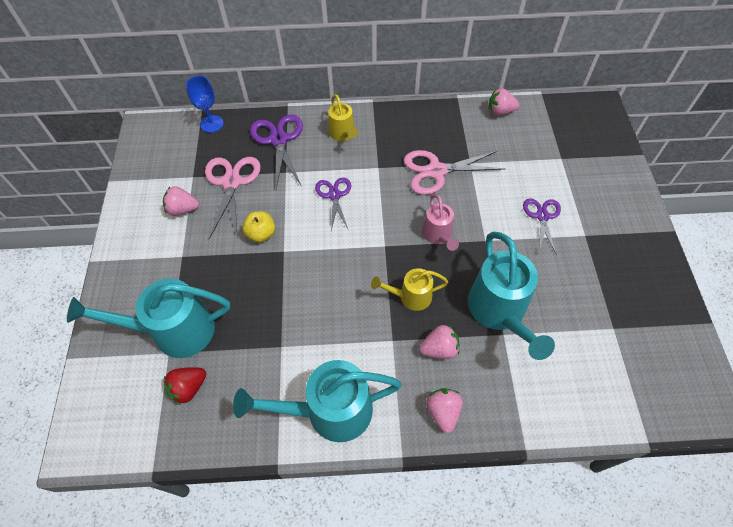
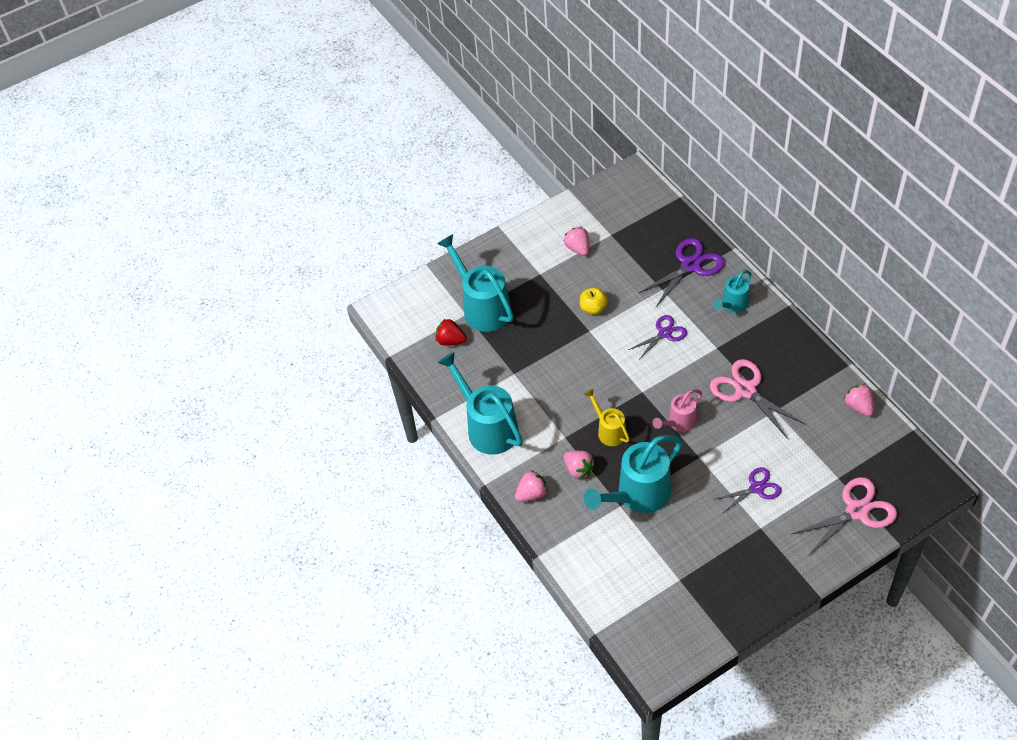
camera: 65 degrees right, 5 degrees down
blue goblet [186,76,224,133] -> none
pink scissors [205,157,261,237] -> pink scissors moved to [791,477,897,556]
yellow watering can [328,94,358,141] -> turquoise watering can [713,270,752,313]

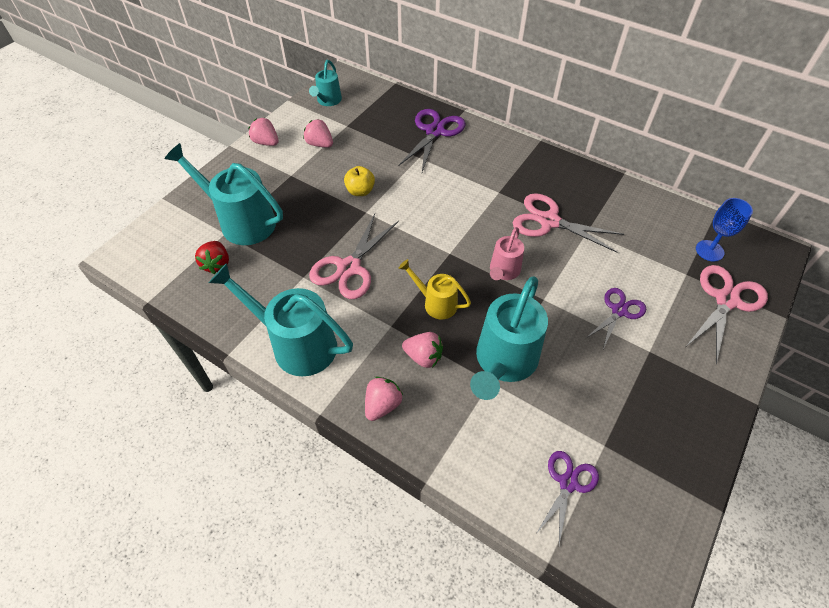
camera: 30 degrees left, 0 degrees up
red strawberry [436,319,467,345] -> red strawberry turned 90 degrees counterclockwise [195,241,229,274]
purple scissors [629,315,687,361] -> purple scissors moved to [536,451,599,545]
turquoise watering can [713,270,752,313] -> turquoise watering can moved to [309,60,342,106]
pink strawberry [844,384,874,416] -> pink strawberry moved to [248,118,279,146]
none -> pink scissors [309,214,399,299]
none -> blue goblet [696,198,753,262]

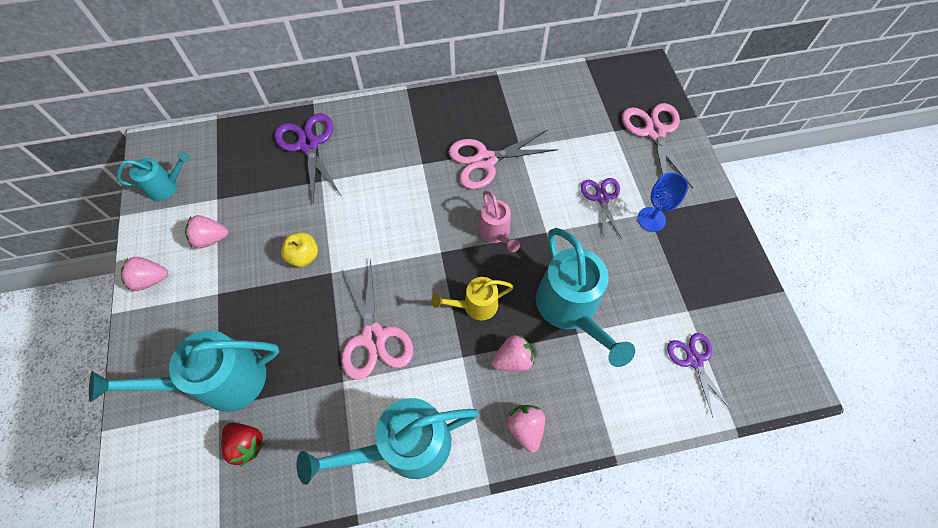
camera: 45 degrees left, 10 degrees up
turquoise watering can [309,60,342,106] -> turquoise watering can turned 75 degrees counterclockwise [116,151,191,201]
blue goblet [696,198,753,262] -> blue goblet moved to [637,172,688,232]

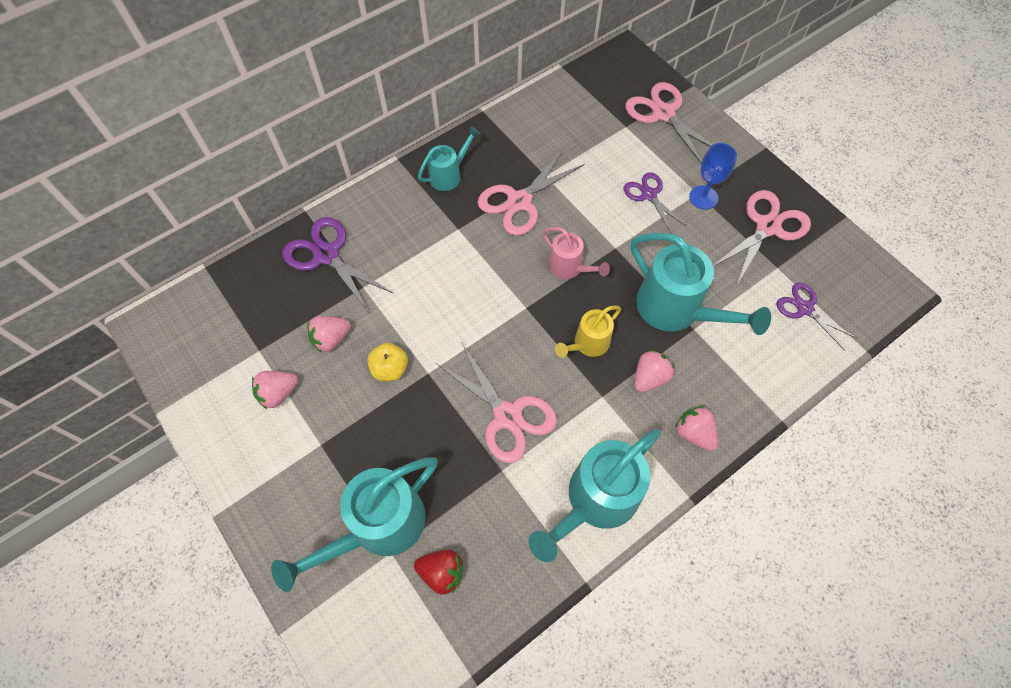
camera: 25 degrees left, 0 degrees up
turquoise watering can [116,151,191,201] -> turquoise watering can moved to [418,126,481,191]
pink strawberry [121,257,168,291] -> pink strawberry moved to [307,316,351,353]
none -> pink scissors [713,190,811,286]

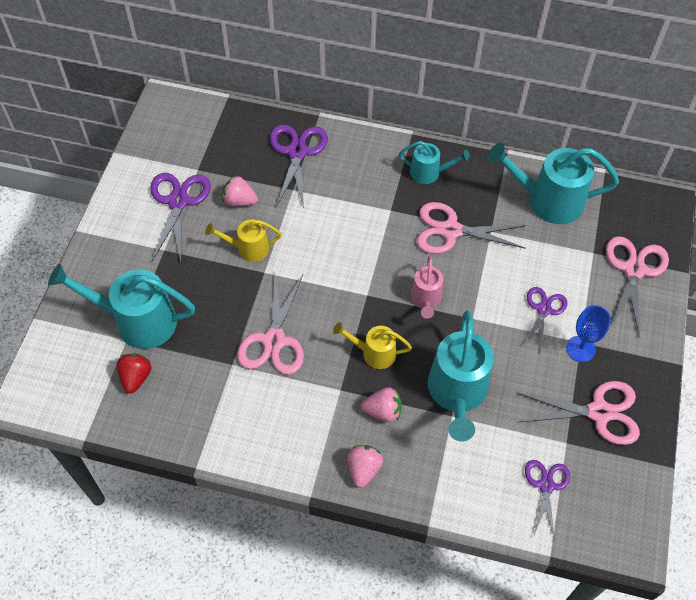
camera: 50 degrees right, 5 degrees down
pink strawberry [252,371,298,409] -> purple scissors [150,173,211,261]
yellow apple [367,343,408,381] -> yellow watering can [205,219,281,262]
red strawberry [414,550,463,594] -> red strawberry turned 150 degrees counterclockwise [117,353,152,394]
turquoise watering can [528,429,661,562] -> turquoise watering can moved to [487,143,619,224]

